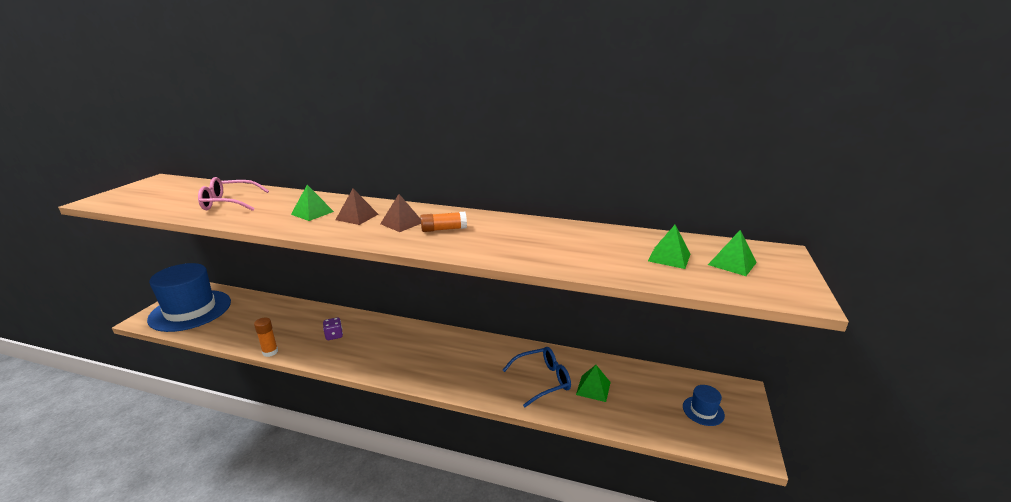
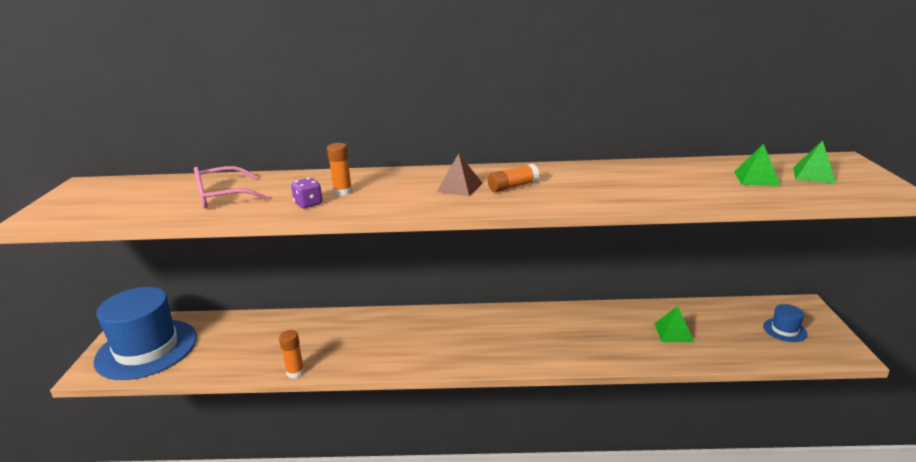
camera: 15 degrees left, 0 degrees up
green pyramid [291,185,334,221] -> orange glue stick [327,143,352,196]
purple dice [323,317,343,340] -> purple dice moved to [291,178,322,208]
brown pyramid [336,189,378,225] -> none
blue glasses [503,347,571,407] -> none

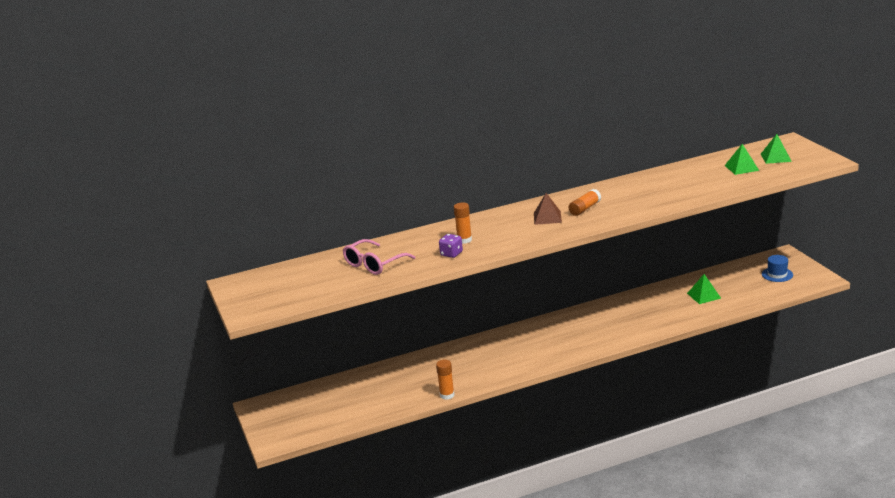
camera: 20 degrees left, 0 degrees up
blue hat [94,287,197,380] -> none

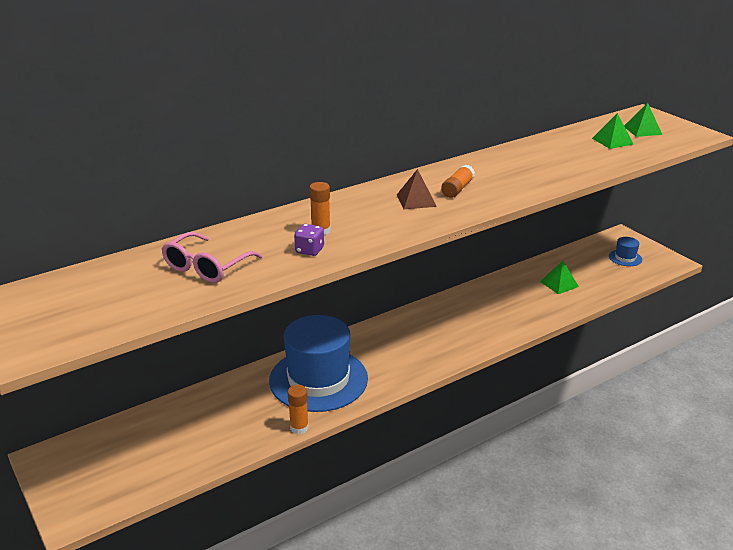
camera: 15 degrees left, 5 degrees up
none -> blue hat [269,315,368,412]

